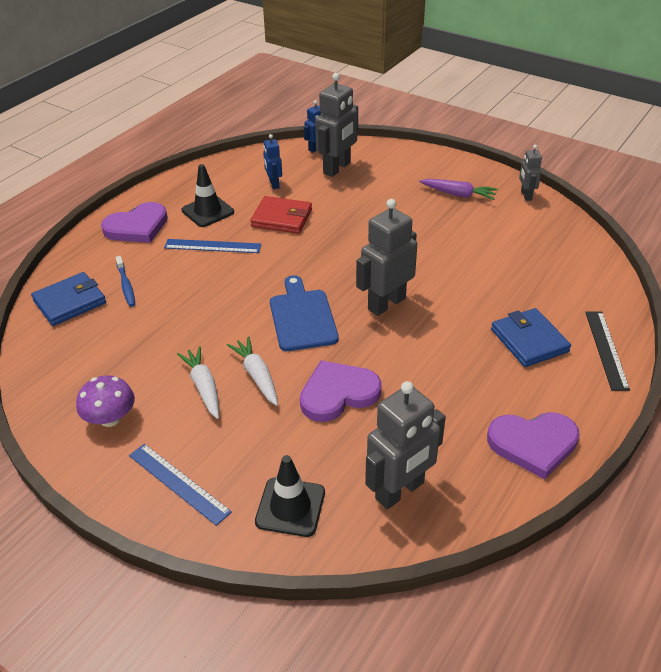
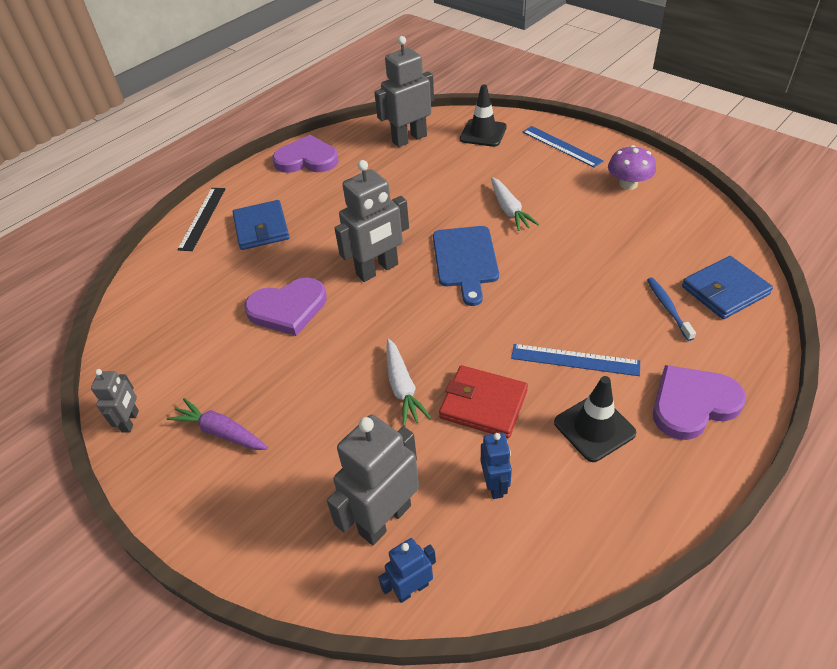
camera: 170 degrees left, 5 degrees up
white carrot [177,346,219,419] -> white carrot moved to [386,339,431,427]
purple heart [300,360,382,422] -> purple heart moved to [244,277,327,336]

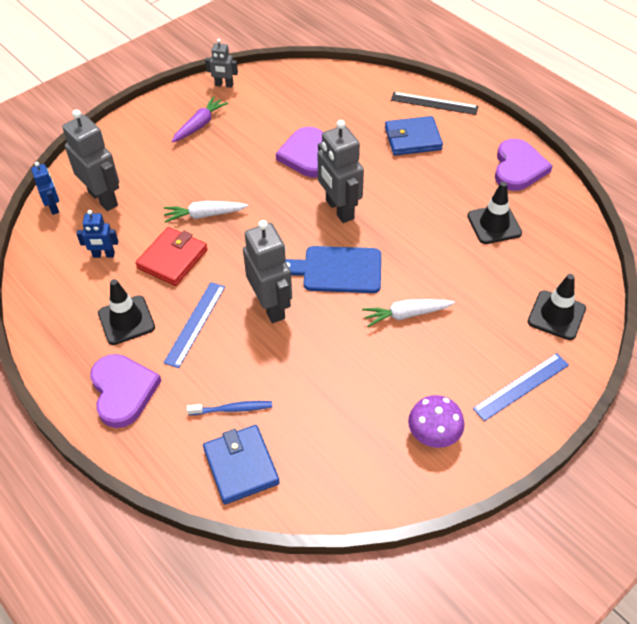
camera: 95 degrees right, 5 degrees up
grey robot [374,36,434,147] -> grey robot moved to [243,220,292,323]
none -> black traffic cone [467,182,522,244]

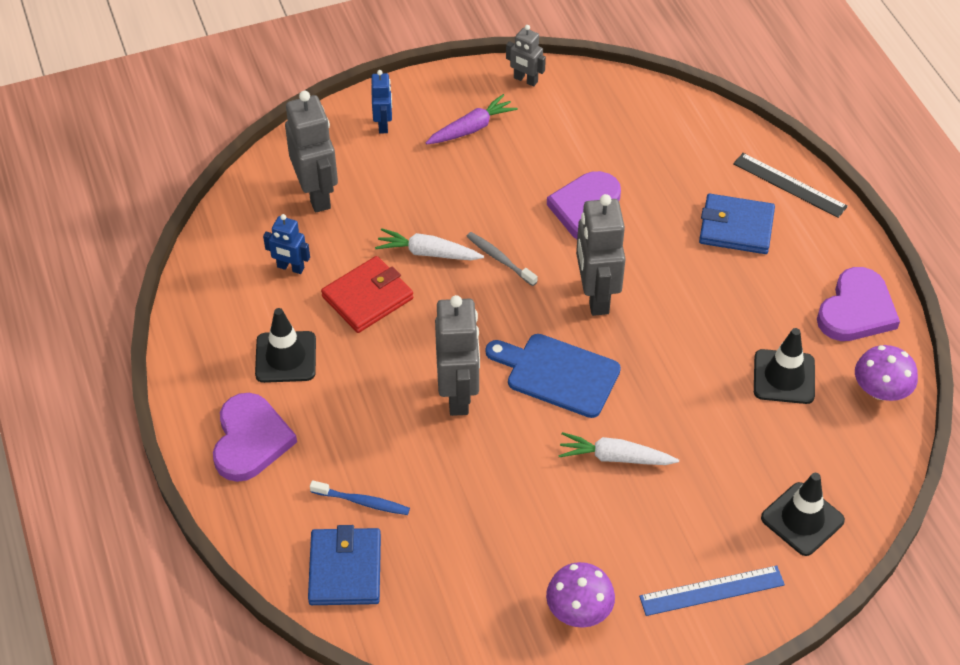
camera: 20 degrees right, 0 degrees up
blue robot [31,162,59,215] -> blue robot moved to [371,70,392,134]
blue ruler [163,282,225,368] -> none
none -> grey toothbrush [466,232,538,286]
none -> purple mushroom [855,345,918,401]

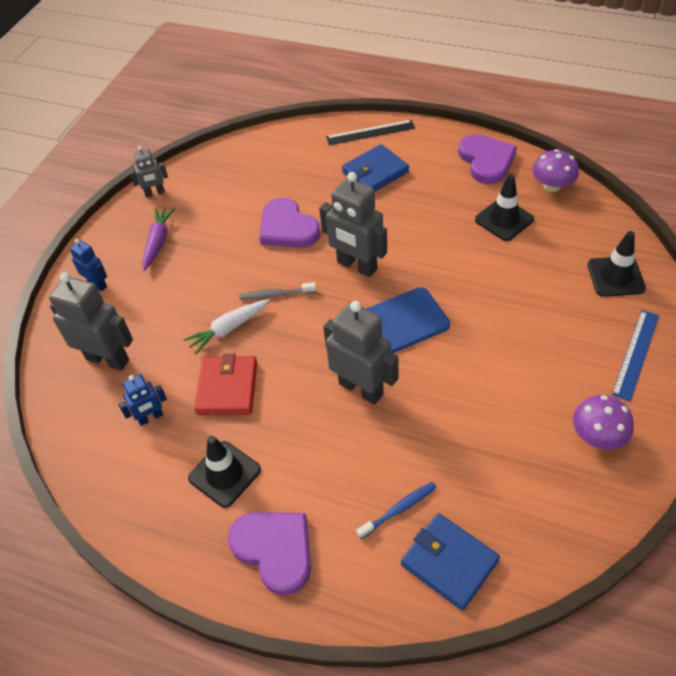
camera: 45 degrees left, 0 degrees up
white carrot [558,432,679,465] -> none

